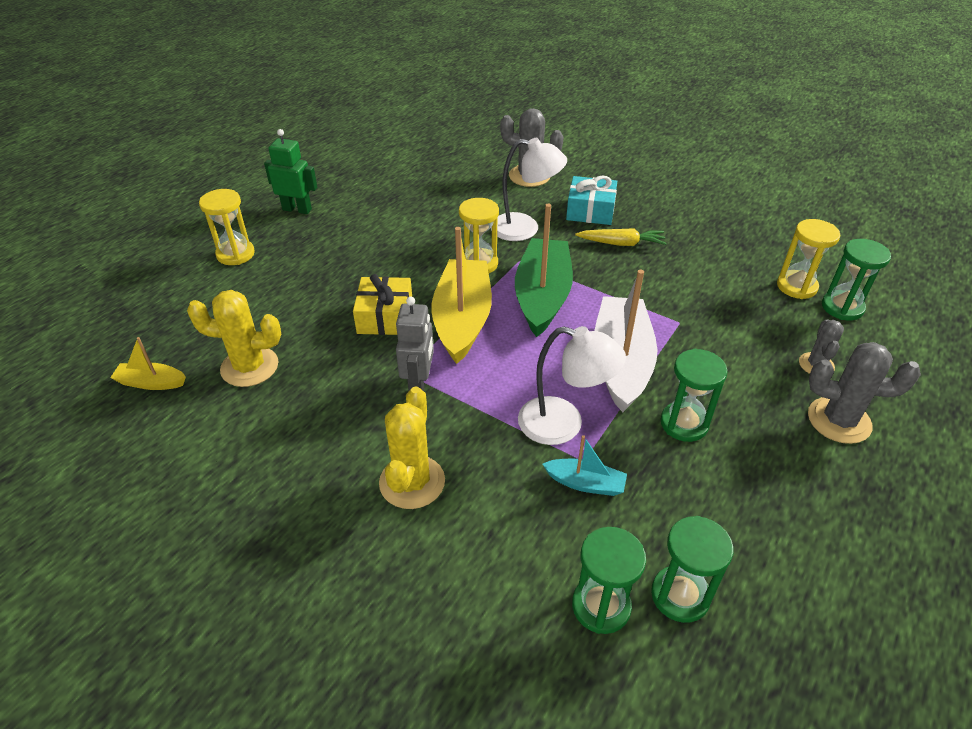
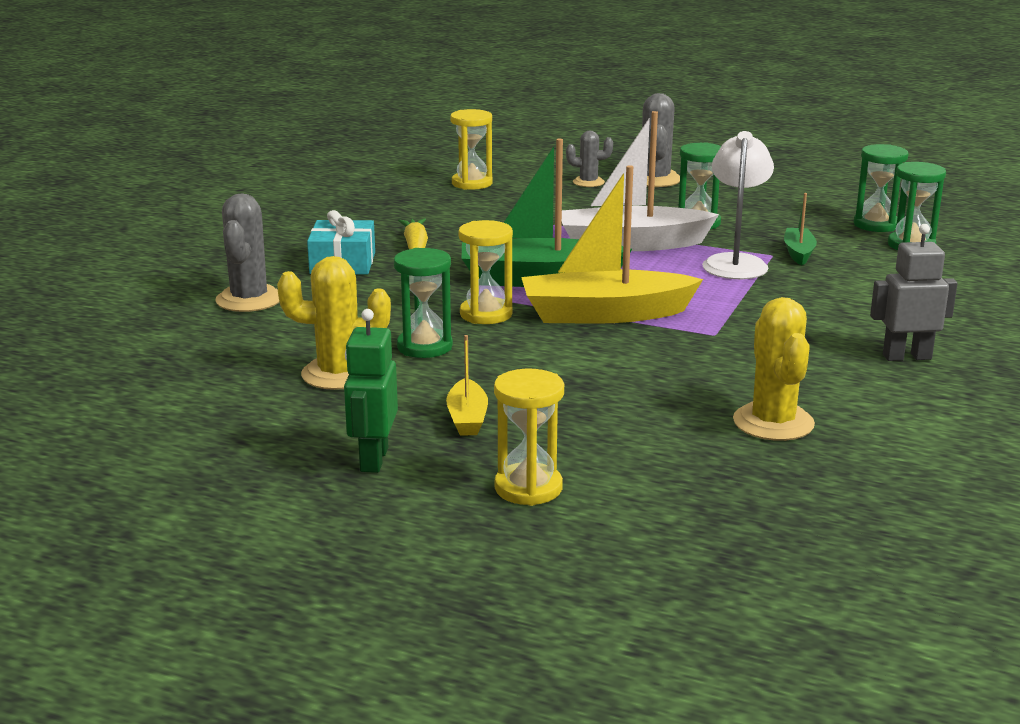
camera: 100 degrees left, 20 degrees down
yellow boat [110,337,186,390] -> yellow boat moved to [446,335,488,436]
yellow gift [353,274,412,335] -> none
yellow cactus [379,386,445,509] -> yellow cactus moved to [277,256,391,390]
grey robot [396,297,434,391] -> grey robot moved to [870,224,957,361]
white lamp [491,138,567,241] -> none
turquoise boat [542,435,627,496] -> green boat [784,193,817,265]
green hourglass [822,239,891,320] -> green hourglass moved to [394,248,453,358]

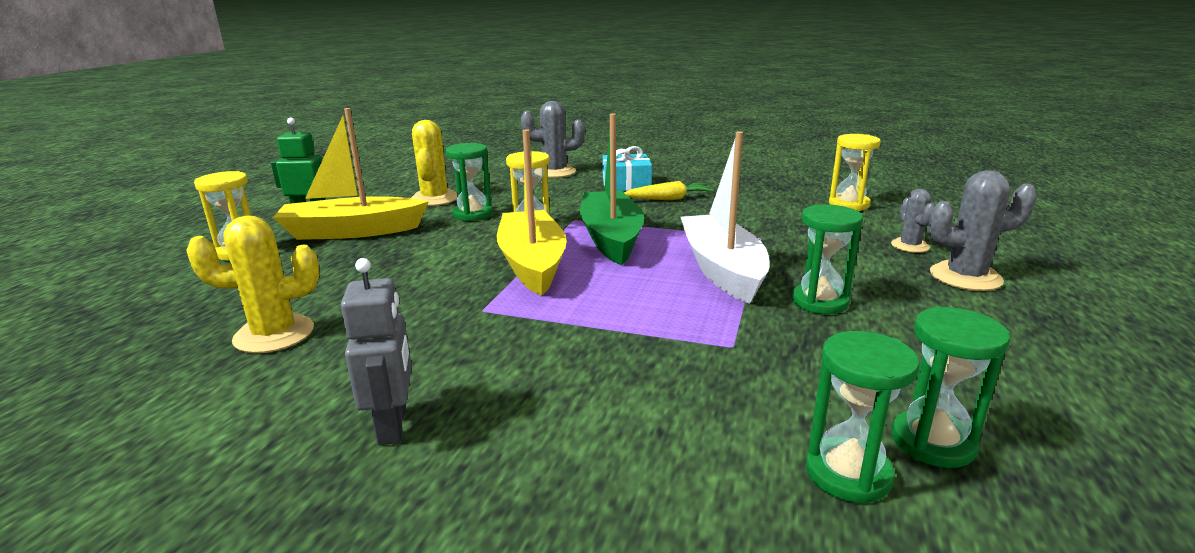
camera: 85 degrees right, 0 degrees up
yellow boat [446,335,488,436] -> yellow boat [273,108,429,240], size x2.09
white lamp [702,131,774,279] -> none
green boat [784,193,817,265] -> none

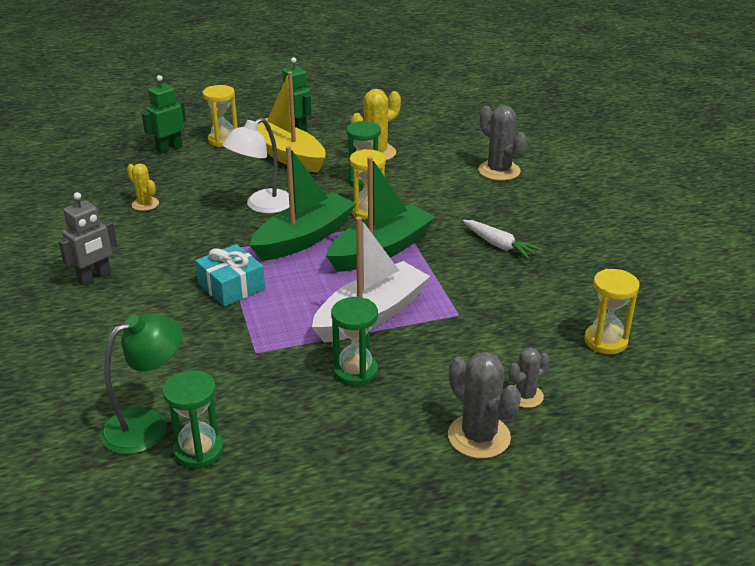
camera: 55 degrees right, 10 degrees up
yellow cactus [186,216,320,353] -> yellow cactus [127,164,159,211], size x0.60
yellow boat [497,129,567,296] -> green boat [250,146,356,261]
turquoise gift [602,146,652,191] -> turquoise gift moved to [195,244,265,307]
yellow carrot [624,181,714,200] -> white carrot [463,220,541,259]
green hourglass [805,331,920,504] -> green lamp [100,313,182,454]
none -> green robot [142,75,186,154]
none -> white lamp [222,118,290,214]

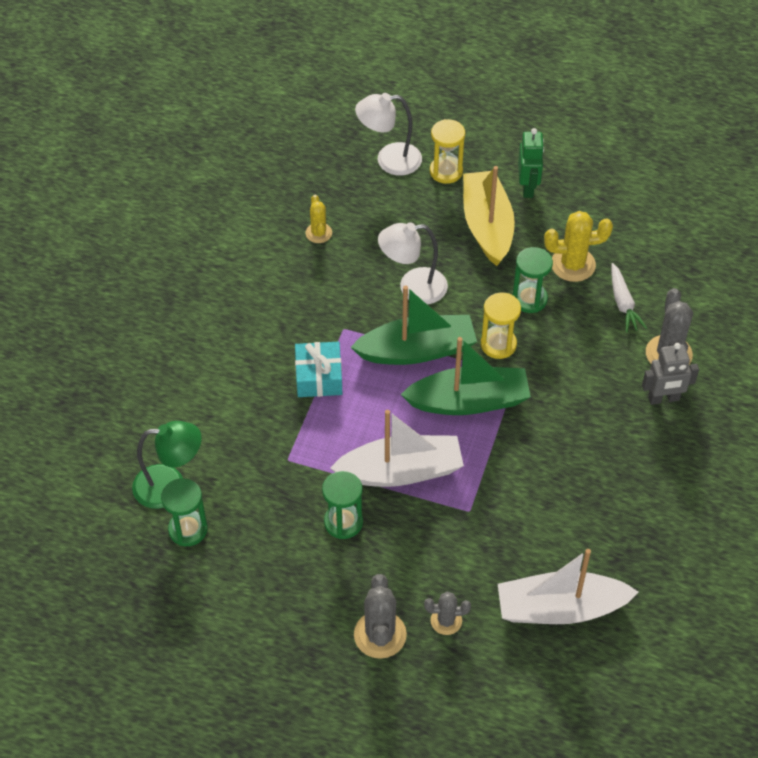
camera: 35 degrees right, 20 degrees up
grey robot [58,192,117,286] -> grey robot moved to [642,343,699,405]
green robot [142,75,186,154] -> white lamp [355,93,422,175]
white carrot [463,220,541,259] -> white carrot moved to [611,263,647,332]
yellow hourglass [584,269,640,354] -> white boat [498,549,638,624]

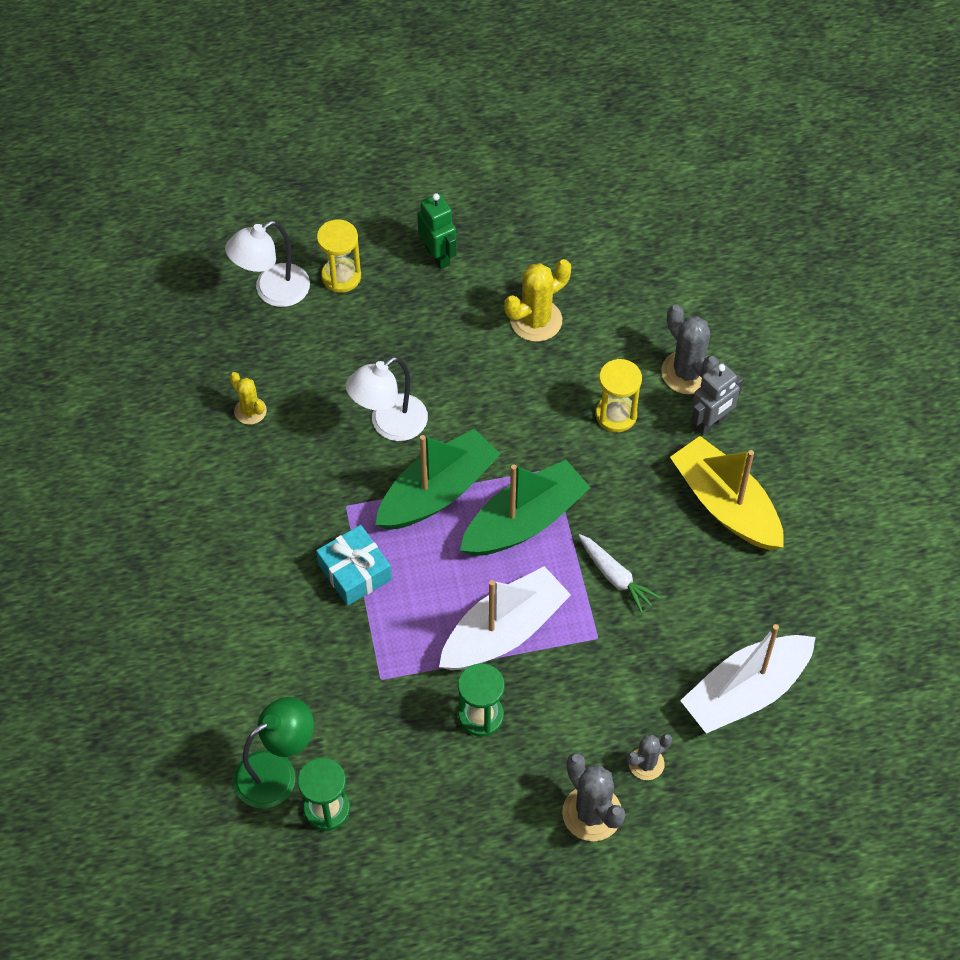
camera: 30 degrees left, 5 degrees up
yellow boat [463,166,515,266] -> yellow boat moved to [670,436,784,550]
yellow hourglass [481,293,521,359] -> yellow hourglass moved to [596,359,642,432]
green hourglass [512,247,553,313] -> none
white carrot [611,263,647,332] -> white carrot moved to [578,534,661,614]

